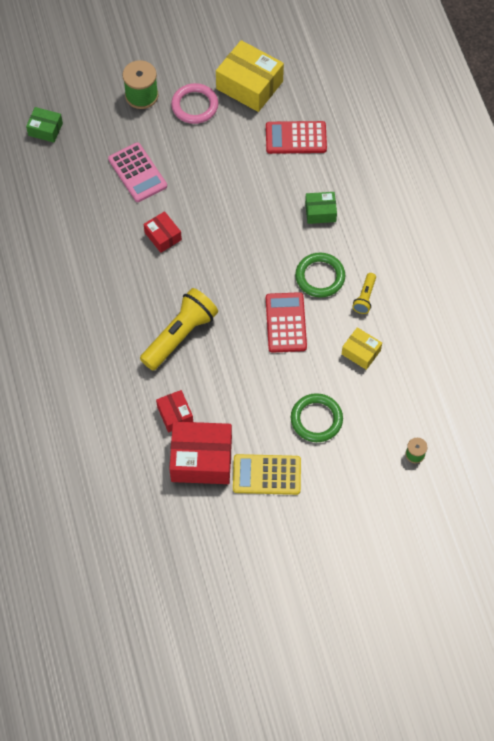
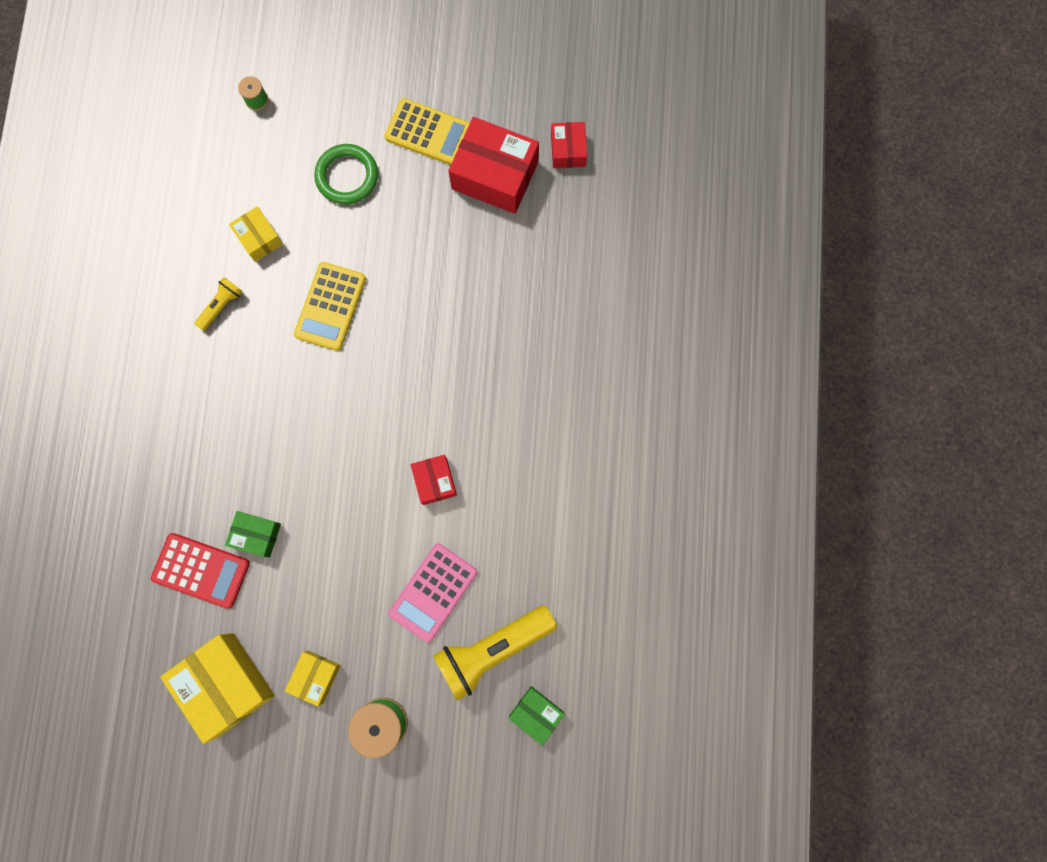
camera: 160 degrees left, 15 degrees up
pink calculator [108,143,167,202] -> pink calculator turned 135 degrees counterclockwise [388,543,478,643]
yellow flashlight [140,288,218,370] -> yellow flashlight moved to [433,605,557,701]
red box [156,390,193,433] -> red box moved to [551,122,587,168]
pink ring [171,83,218,124] -> yellow box [285,651,340,706]
red calculator [266,292,307,353] -> yellow calculator [294,262,366,351]
green ring [295,253,345,298] -> none
green box [305,192,337,224] -> green box moved to [225,511,281,558]

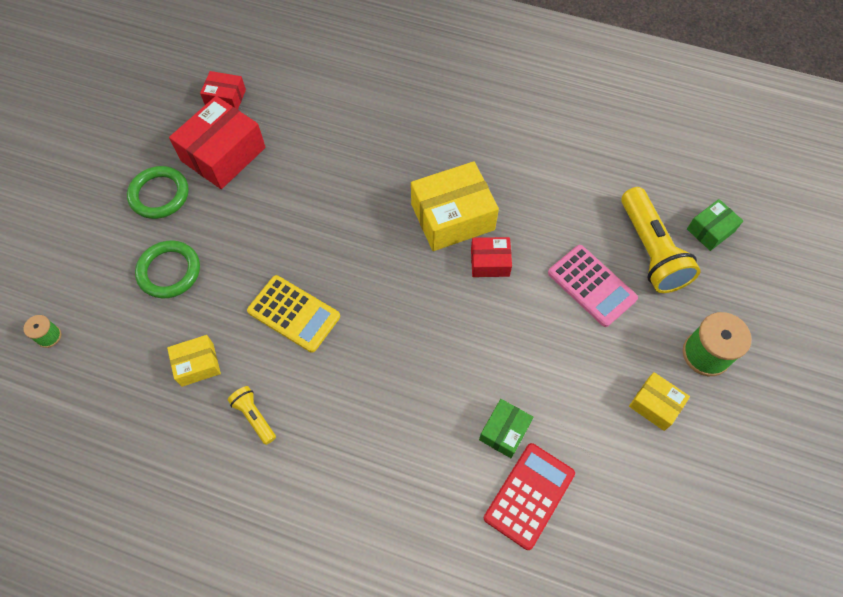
camera: 75 degrees left, 15 degrees down
yellow box [160,633,275,744] -> yellow box moved to [411,161,499,251]
yellow calculator [384,98,470,165] -> green ring [127,166,189,219]

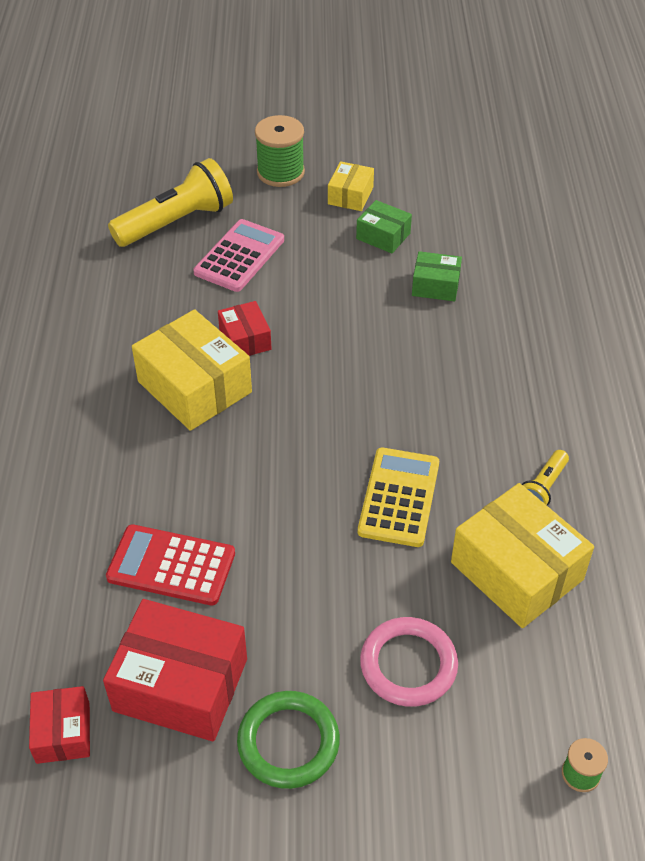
camera: 110 degrees left, 15 degrees down
green ring [135,240,200,298] -> pink ring [360,617,458,707]
yellow box [167,335,221,387] -> yellow box [451,483,594,628], size x1.86
red calculator [484,443,575,550] -> red calculator moved to [106,524,235,606]
green box [687,199,743,251] -> green box moved to [356,200,412,253]

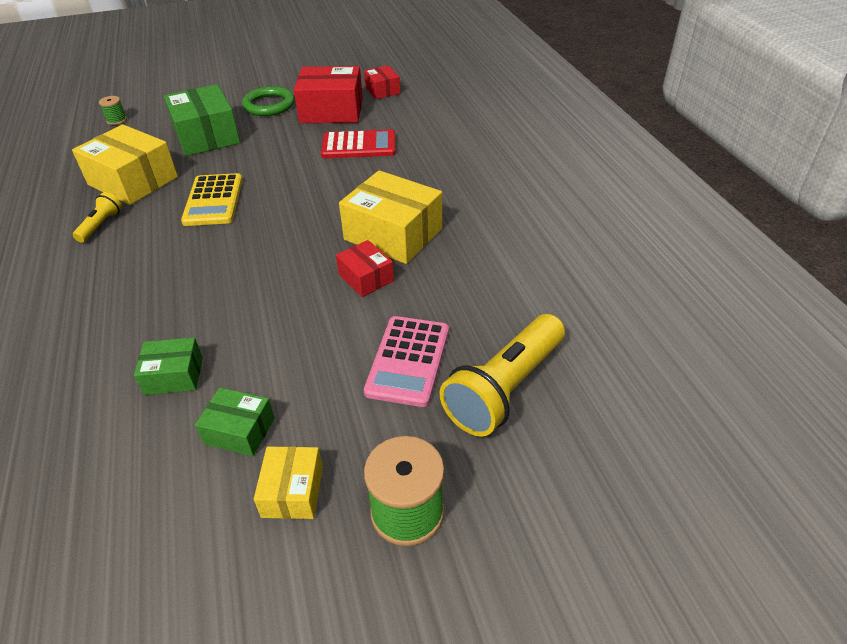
camera: 165 degrees right, 5 degrees down
pink ring [360,617,458,707] -> green box [164,84,240,156]

